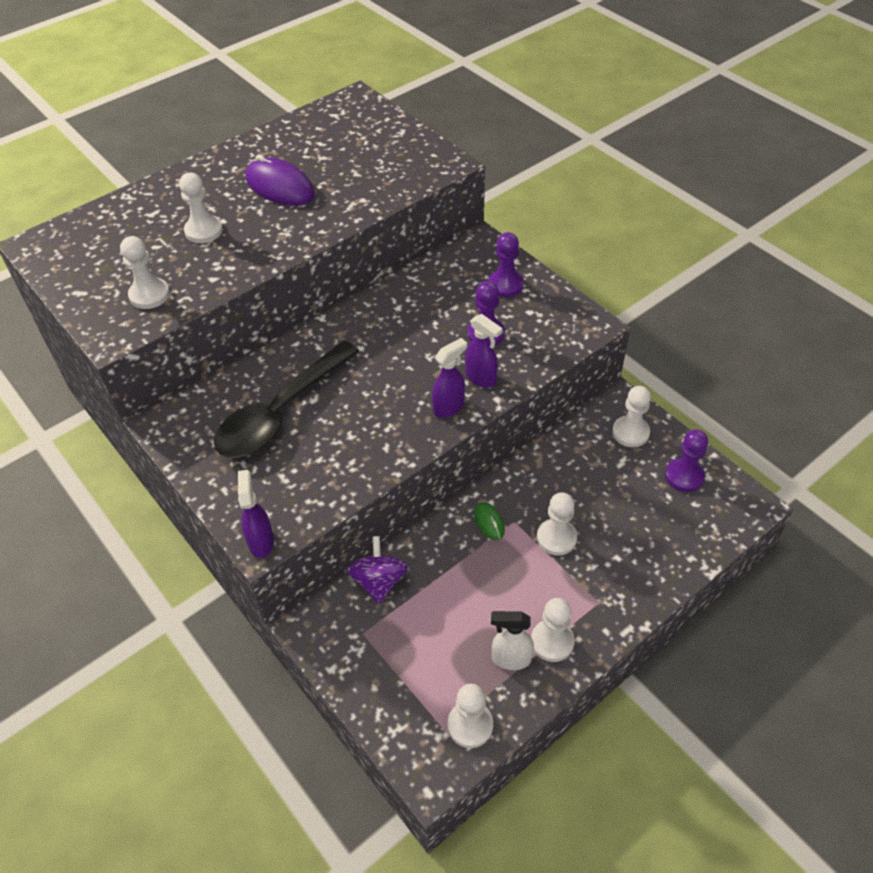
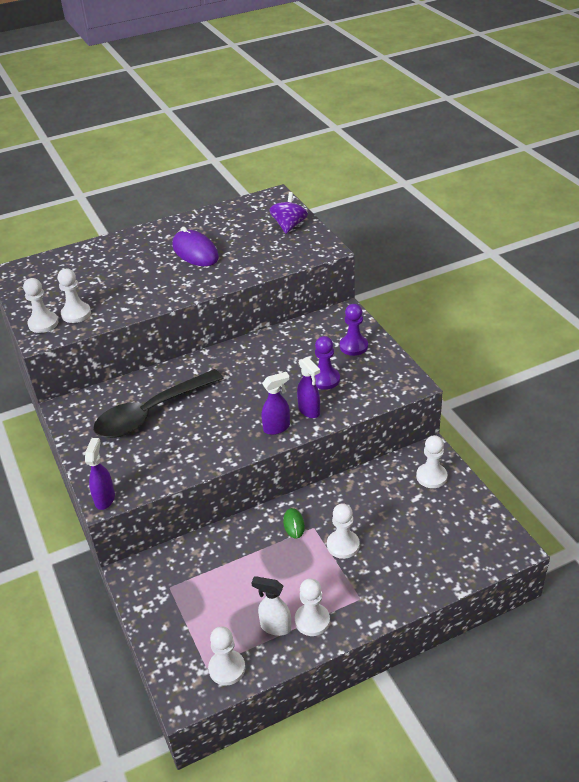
camera: 15 degrees right, 10 degrees down
white pawn [179,173,223,243] -> white pawn moved to [23,278,58,333]
purple spinning top [347,536,408,604] -> purple spinning top moved to [269,192,308,234]
purple pawn [665,430,708,492] -> none

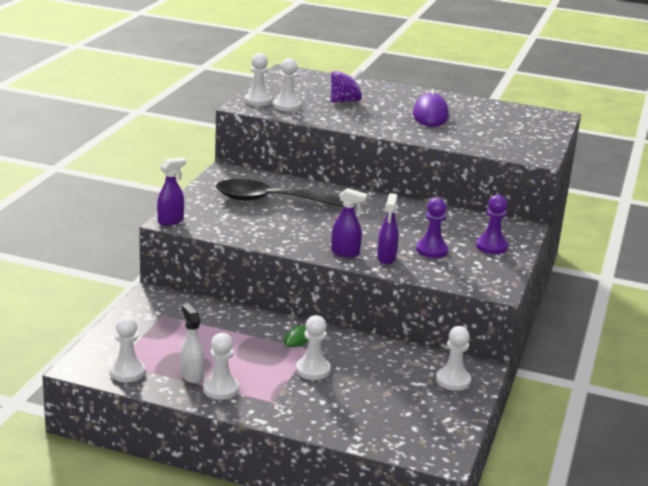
camera: 40 degrees right, 15 degrees down
purple spinning top [269,192,308,234] -> purple spinning top moved to [331,69,362,103]

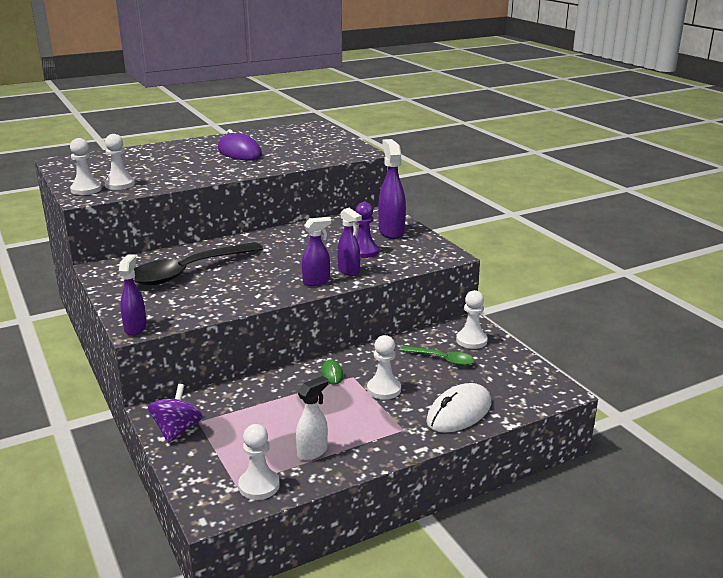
camera: 45 degrees left, 0 degrees up
white spray bottle [180,303,204,383] -> white spray bottle turned 120 degrees clockwise [296,376,328,461]
white pawn [203,333,239,400] -> none
purple spinning top [331,69,362,103] -> purple spinning top moved to [148,384,202,443]
purple pawn [476,195,508,254] -> purple spray bottle [378,139,406,239]
none -> green spoon [400,346,474,366]
none -> white mouse [426,383,491,433]

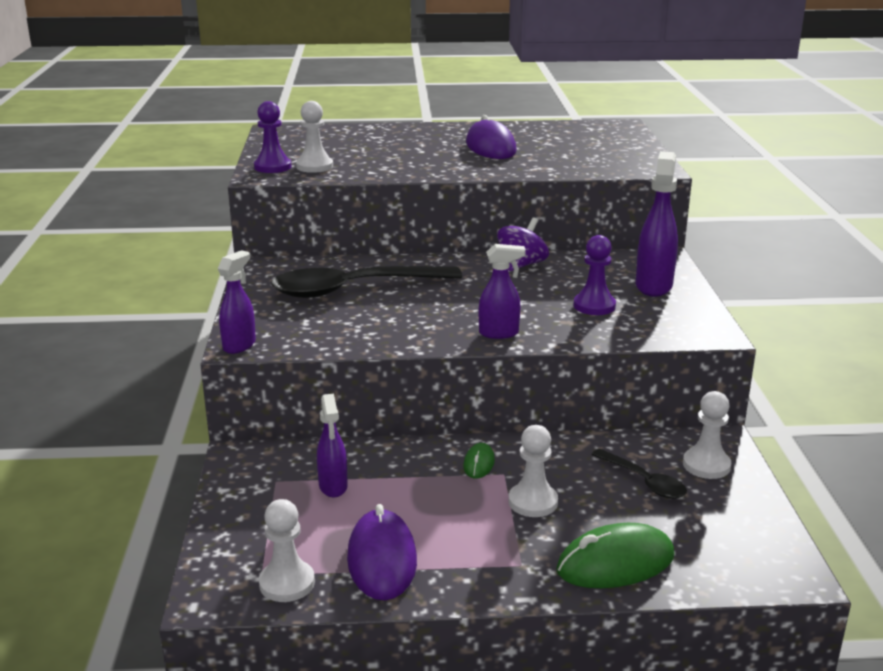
camera: 25 degrees right, 0 degrees up
white pawn [70,138,102,195] -> purple pawn [254,101,291,173]
purple spinning top [148,384,202,443] -> purple spinning top moved to [497,217,549,271]
white spray bottle [296,376,328,461] -> purple mouse [347,504,417,600]
purple spray bottle [337,208,362,276] -> purple spray bottle moved to [317,394,348,497]
green spoon [400,346,474,366] -> black spoon [591,449,687,499]
white mouse [426,383,491,433] -> green mouse [556,523,675,588]

